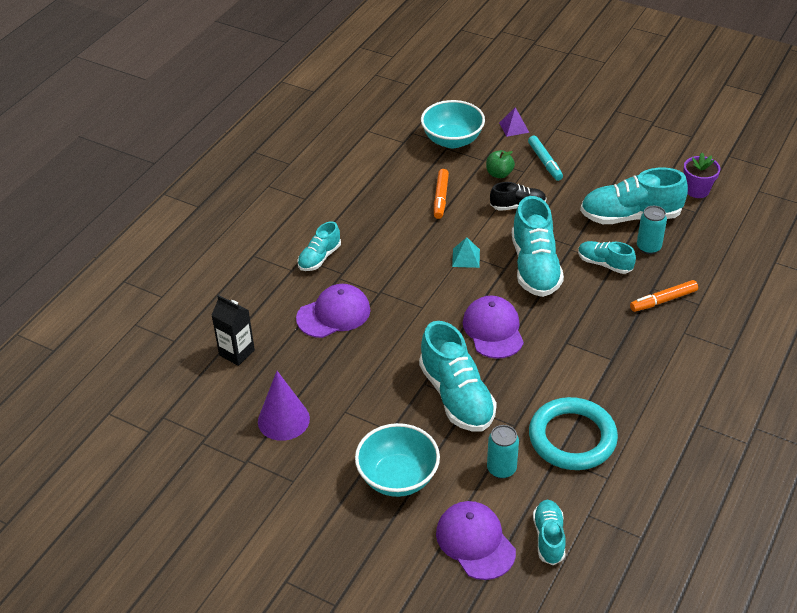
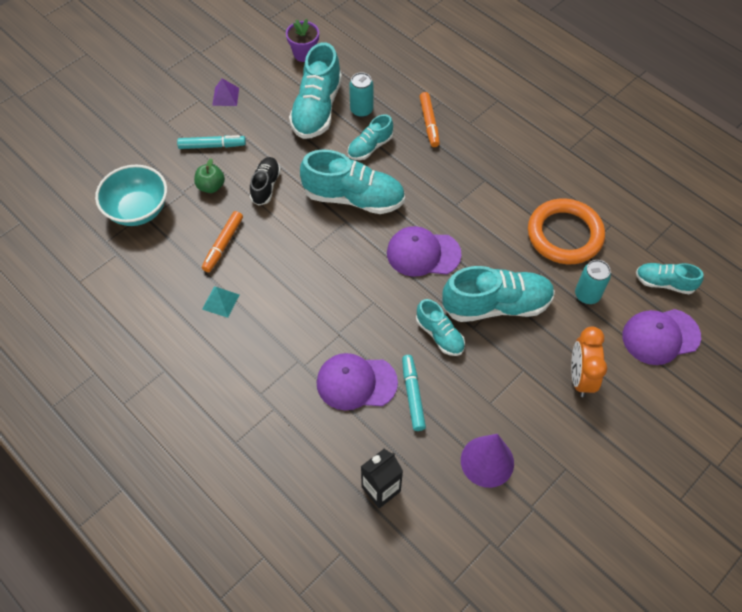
camera: 75 degrees left, 15 degrees up
purple cap [296,284,370,338] -> purple cap turned 75 degrees counterclockwise [317,353,398,410]
turquoise shoe [297,221,341,271] -> turquoise shoe moved to [416,299,465,356]
turquoise bowl [355,423,440,497] -> orange clock [571,327,607,397]
orange marker [434,169,449,219] -> orange marker turned 90 degrees clockwise [202,211,243,272]
turquoise pyramid [452,237,480,268] -> turquoise pyramid moved to [202,286,239,318]
purple pyramid [499,107,530,137] -> purple pyramid moved to [212,78,239,106]
turquoise ring [529,397,618,470] -> orange ring [528,198,605,264]
none -> turquoise marker [402,355,426,431]

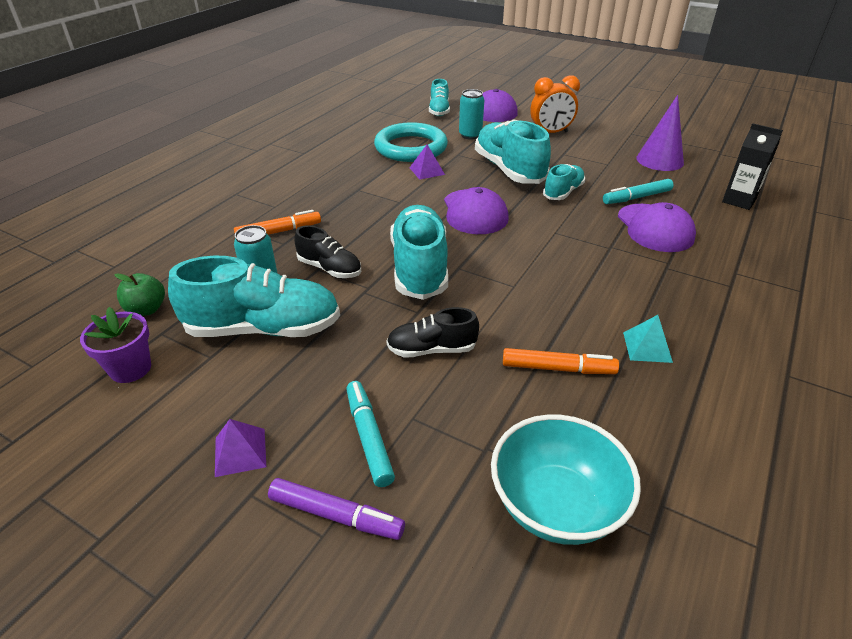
camera: 105 degrees left, 20 degrees down
green apple [194,158,225,193] -> green apple moved to [114,273,165,316]
turquoise shoe [348,114,393,160] -> black shoe [294,226,361,278]
orange ring [528,198,605,264] -> turquoise ring [374,122,448,162]
none -> purple marker [268,478,405,540]
none -> purple pyramid [409,144,445,180]

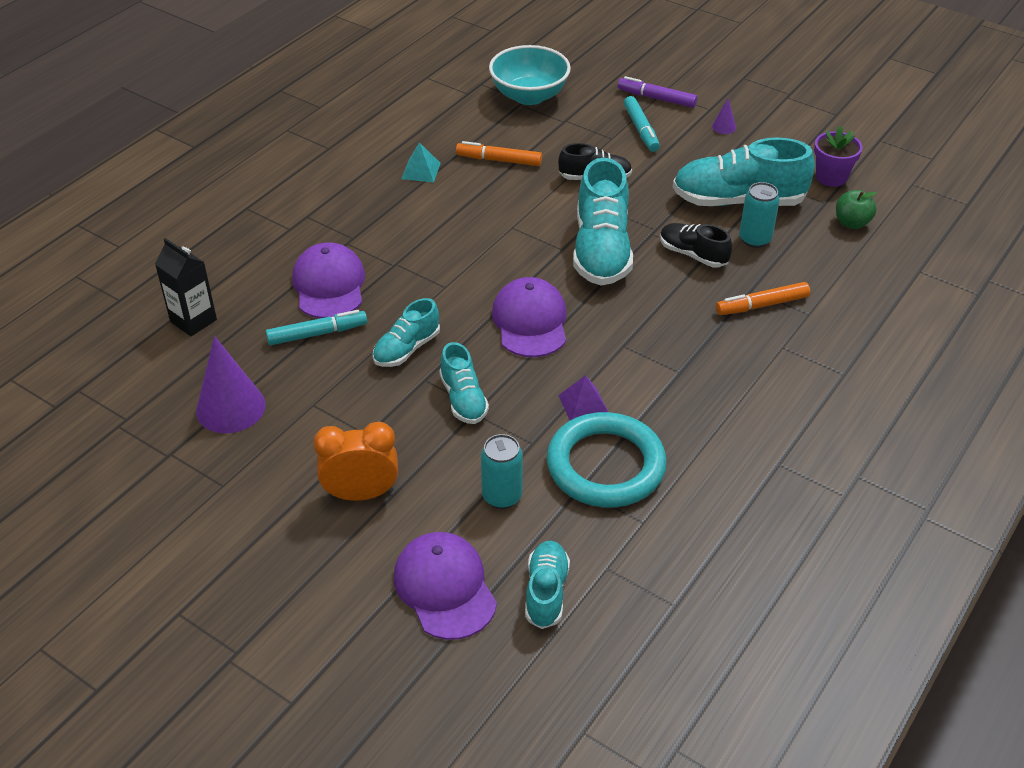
camera: 175 degrees left, 5 degrees up
purple pyramid [215,419,266,477] -> purple cone [712,98,736,134]
turquoise shoe [475,119,551,184] -> turquoise shoe [439,342,489,424], size x0.56

